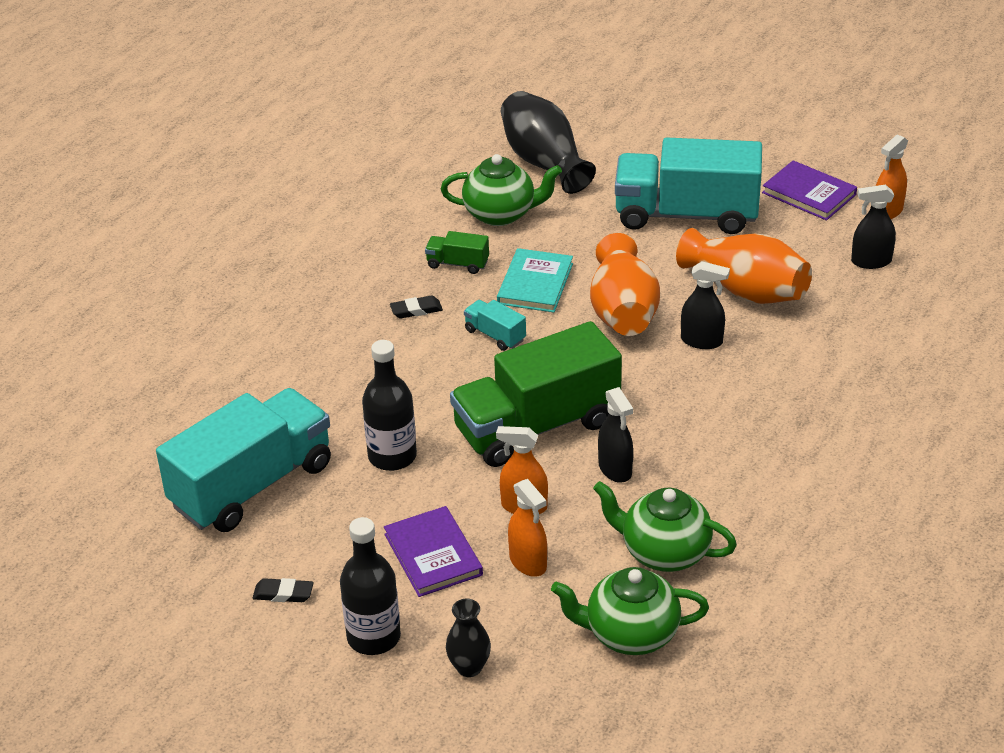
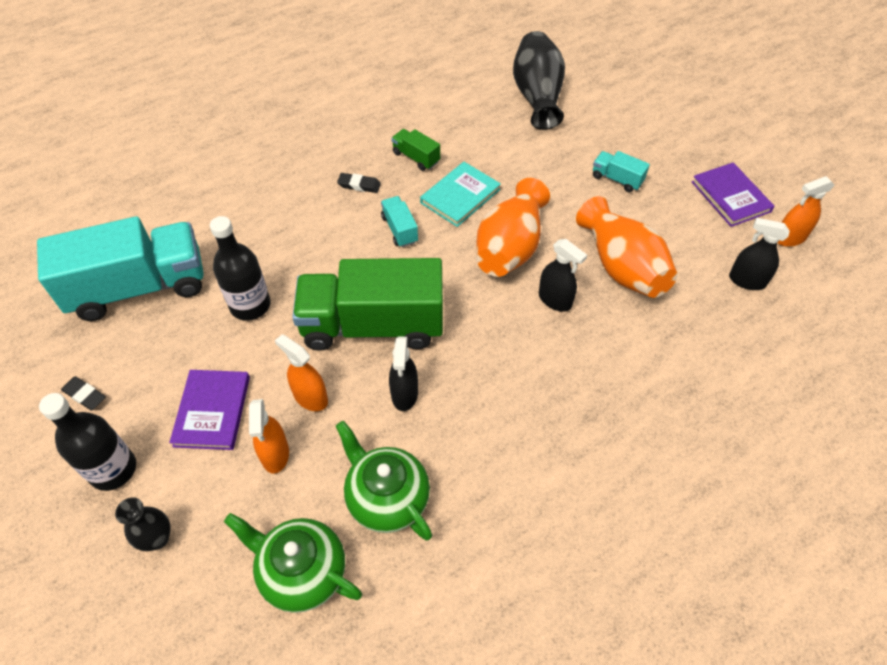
camera: 25 degrees right, 15 degrees up
green teapot [441,154,562,226] -> none
turquoise truck [615,137,762,234] -> turquoise truck [593,151,650,192], size x0.42

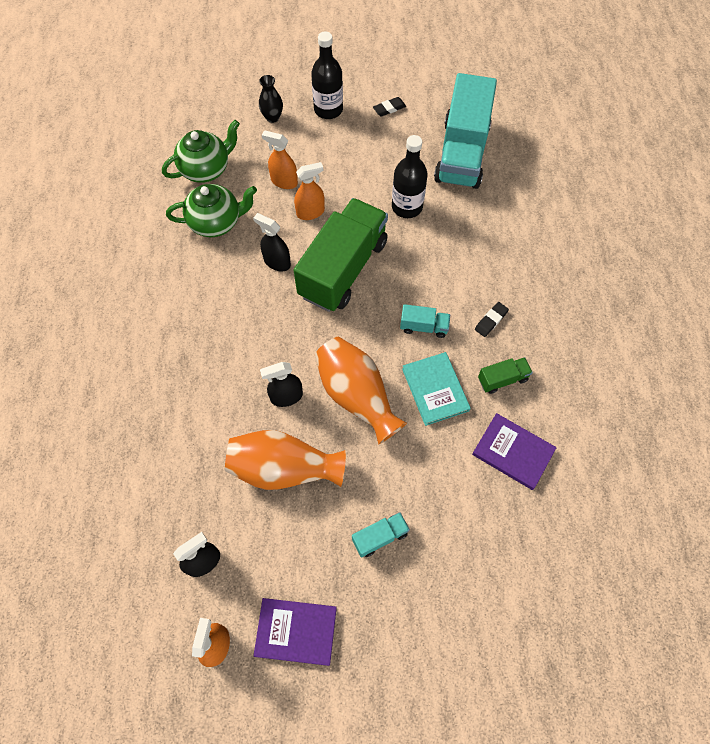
camera: 120 degrees right, 10 degrees up
purple book [169,370,250,450] -> purple book moved to [472,413,557,490]
black vase [513,31,565,130] -> none

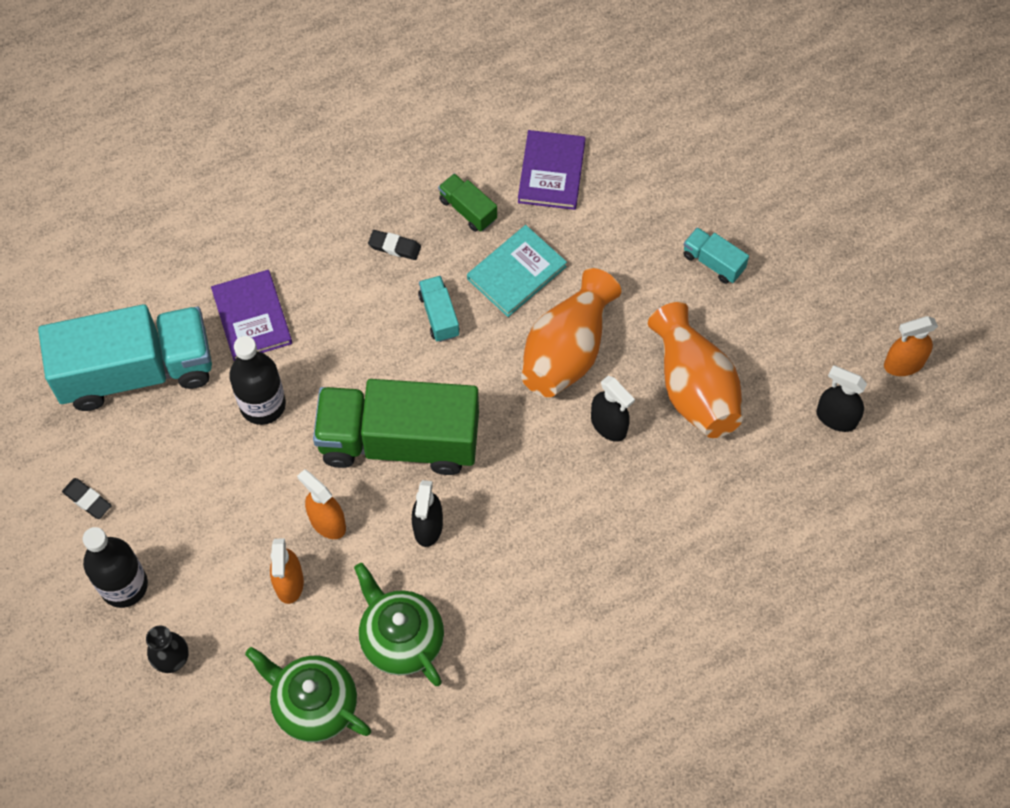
camera: 115 degrees left, 0 degrees up
purple book [254,598,337,666] -> purple book moved to [211,270,292,361]

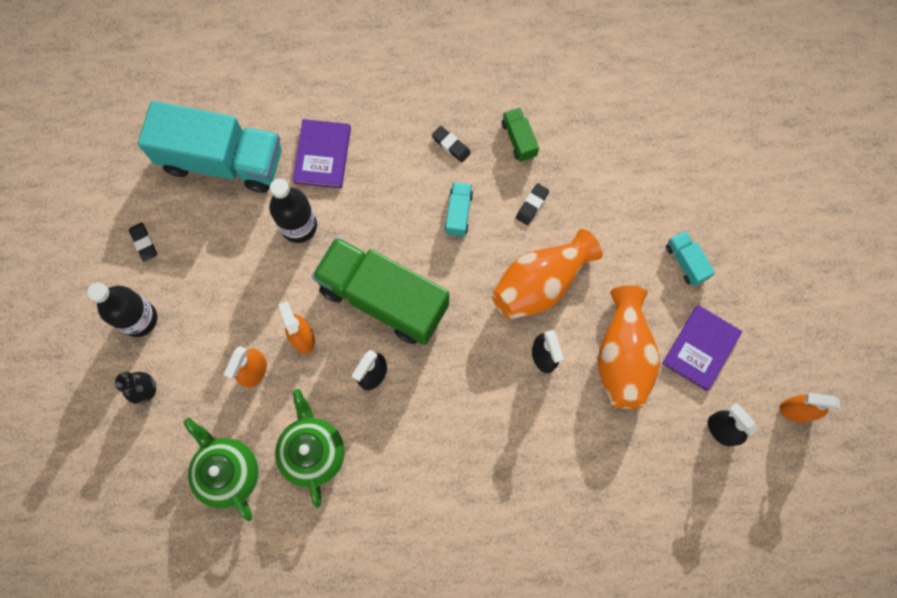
camera: 25 degrees right, 10 degrees up
turquoise book [467,225,567,317] -> black eraser [516,183,549,225]
purple book [518,130,586,210] -> purple book moved to [662,305,742,391]

